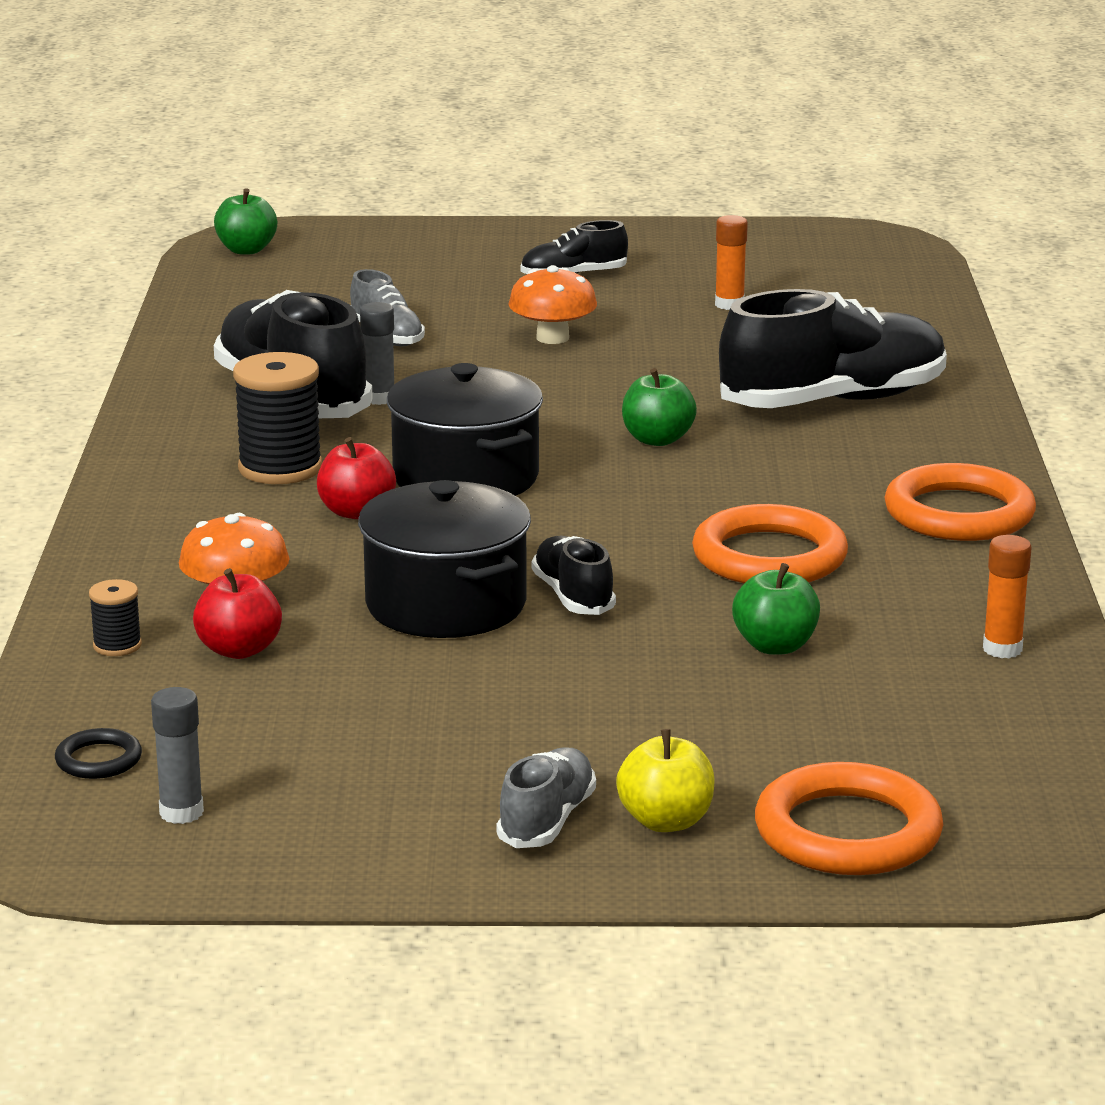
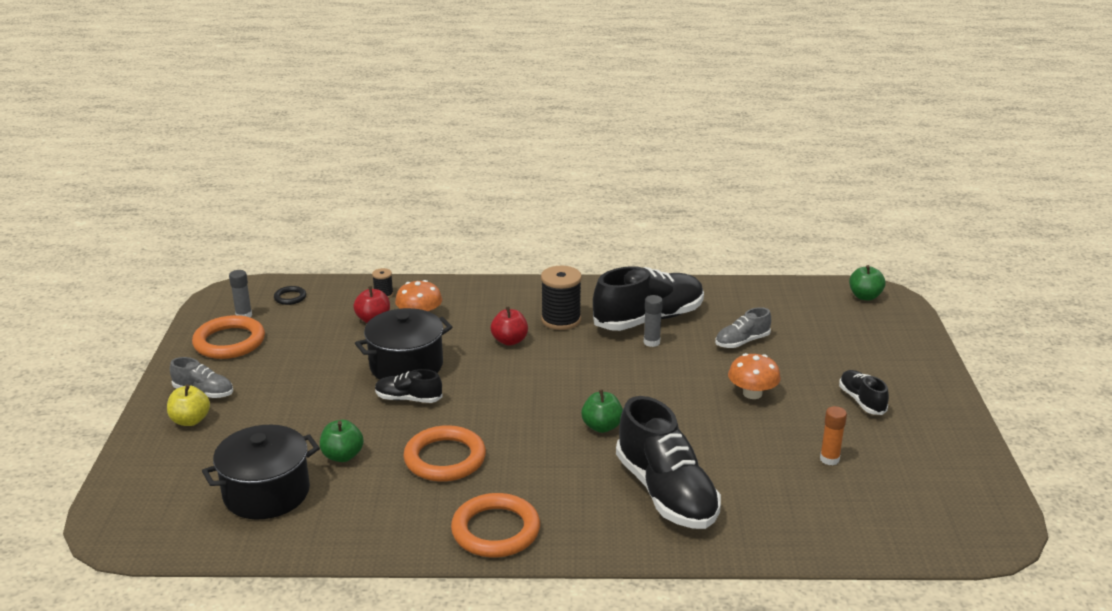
camera: 90 degrees right, 5 degrees up
black pot [387,363,543,496] -> black pot moved to [202,425,320,519]
black shoe [531,536,616,615] -> black shoe turned 150 degrees counterclockwise [375,369,443,403]
orange ring [755,762,943,875] -> orange ring moved to [192,315,265,359]
orange glue stick [983,535,1032,658] -> none

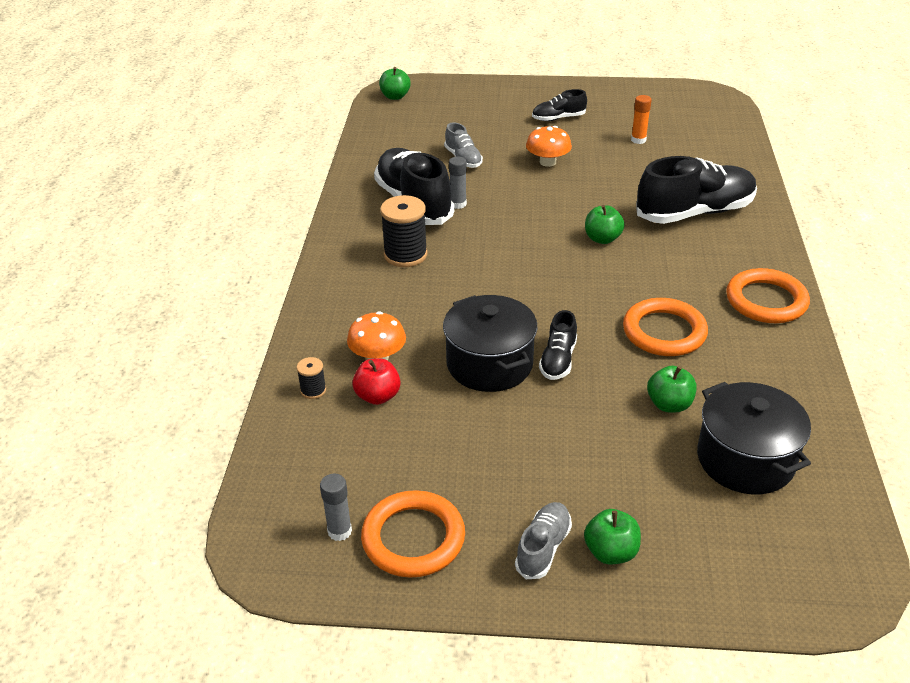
camera: 85 degrees left, 10 degrees up
yellow apple [167,384,210,426] -> green apple [584,509,641,564]
black ring [274,286,306,305] -> none
red apple [491,306,528,346] -> none

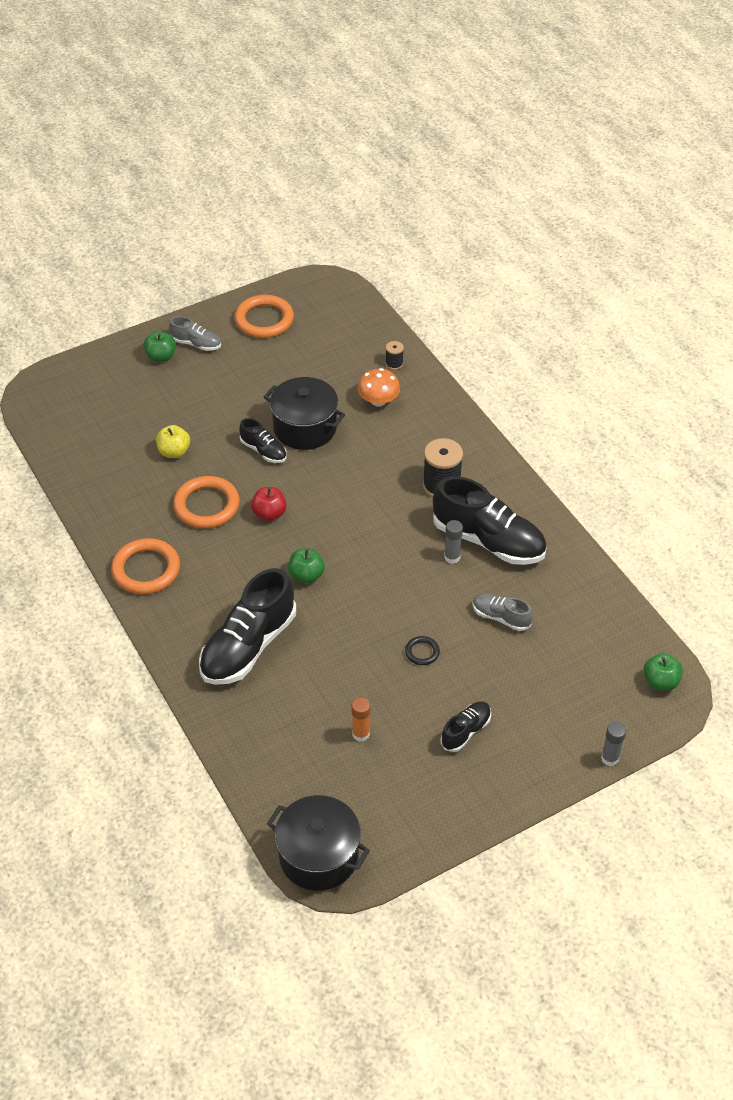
camera: 145 degrees right, 10 degrees up
grey glue stick [320,473,352,541] -> grey glue stick moved to [601,722,626,766]
red apple [352,358,401,405] -> red apple moved to [251,487,287,521]
grey shoe [515,502,572,579] -> grey shoe turned 60 degrees counterclockwise [169,316,221,351]
orange mushroom [526,126,572,167] -> black ring [405,636,440,665]
black shoe [539,310,577,380] -> black shoe turned 150 degrees clockwise [239,418,287,463]
green apple [647,366,697,412] -> yellow apple [156,425,190,458]
black pot [697,382,811,494] -> black pot moved to [267,795,370,891]

